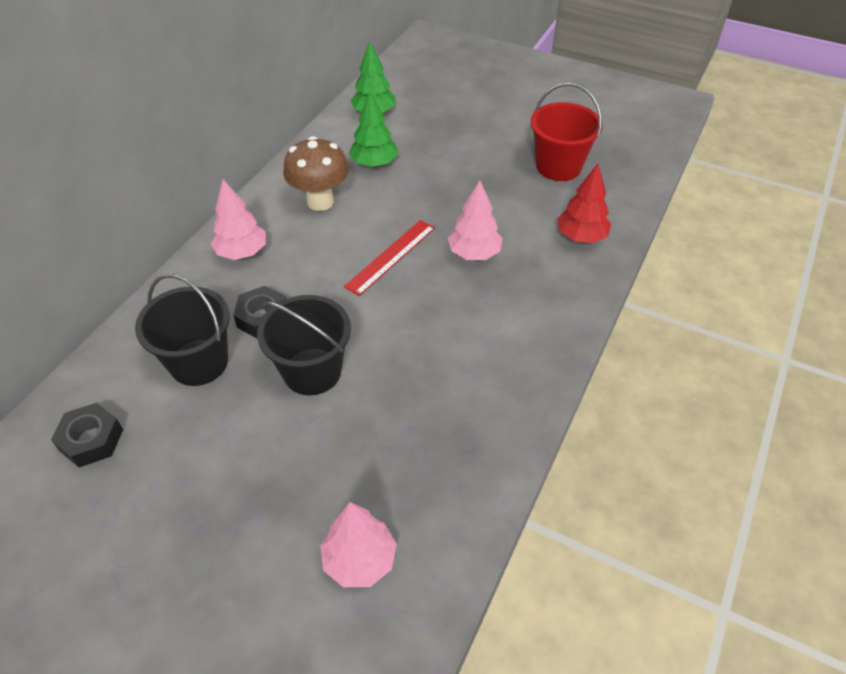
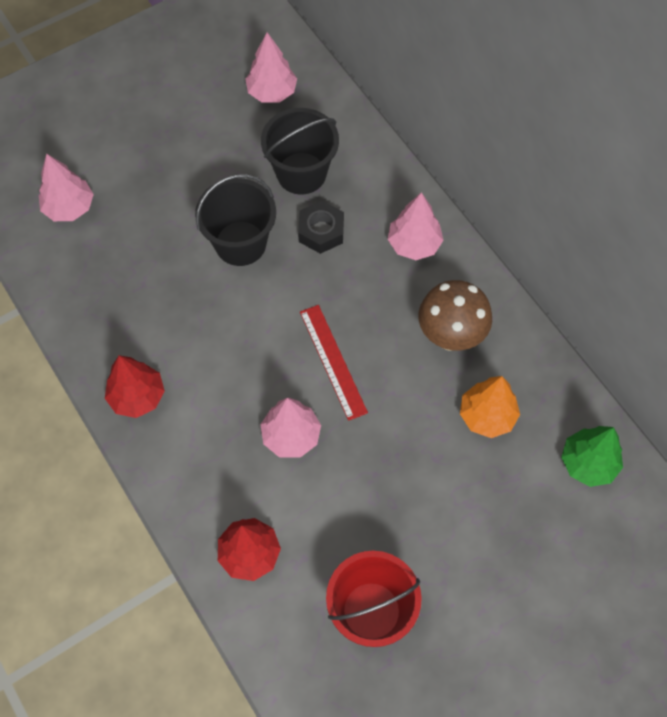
camera: 120 degrees right, 15 degrees up
black nut [51,403,123,467] -> pink tree [246,32,297,102]
green tree [349,91,398,167] -> orange tree [460,376,520,438]
none -> red tree [105,355,165,418]

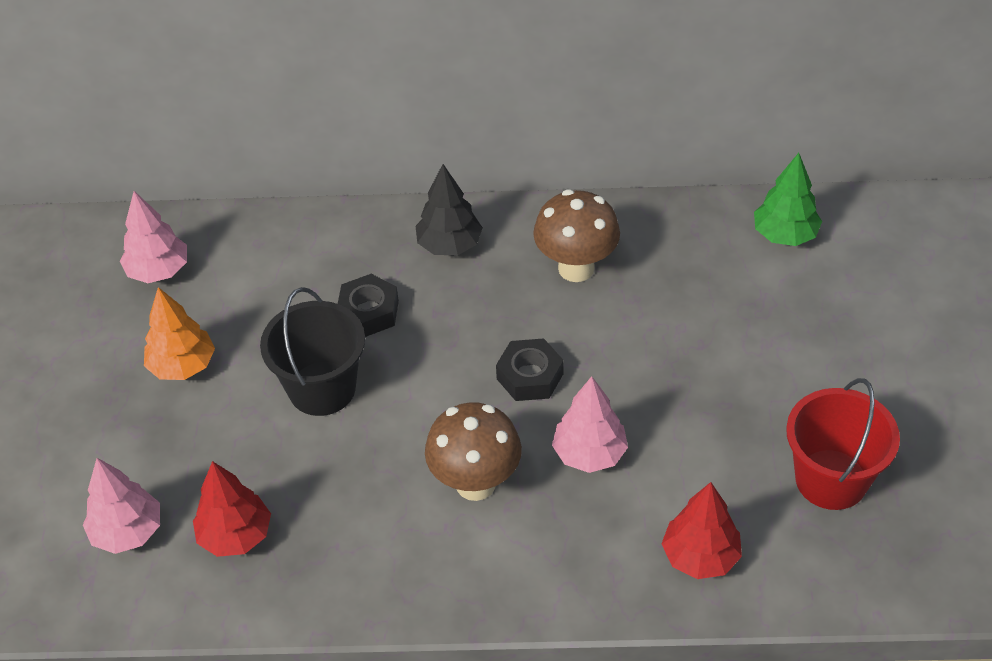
camera: 55 degrees left, 15 degrees down
red tree [105,355,165,418] -> red tree moved to [193,461,271,557]
black bucket [261,108,339,195] -> none
red ruler [300,305,368,421] -> black nut [496,338,564,401]
pink tree [387,192,443,260] -> black tree [416,164,483,255]
orange tree [460,376,520,438] -> orange tree moved to [144,287,215,380]
none -> brown mushroom [425,402,522,501]

